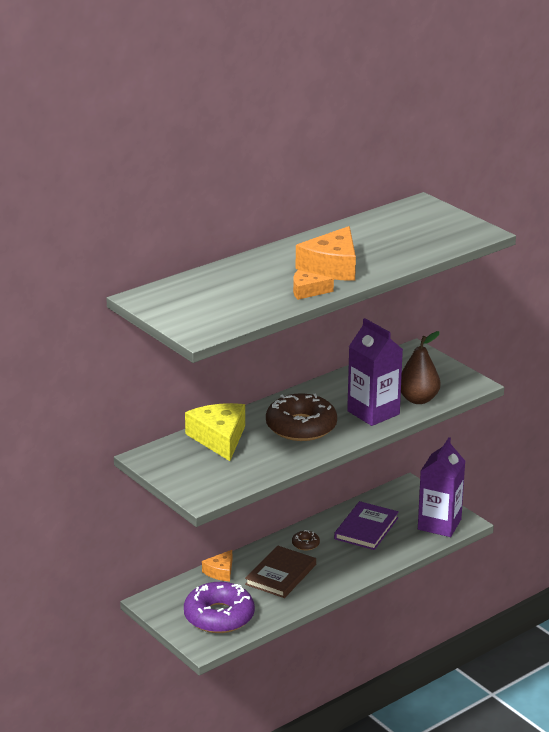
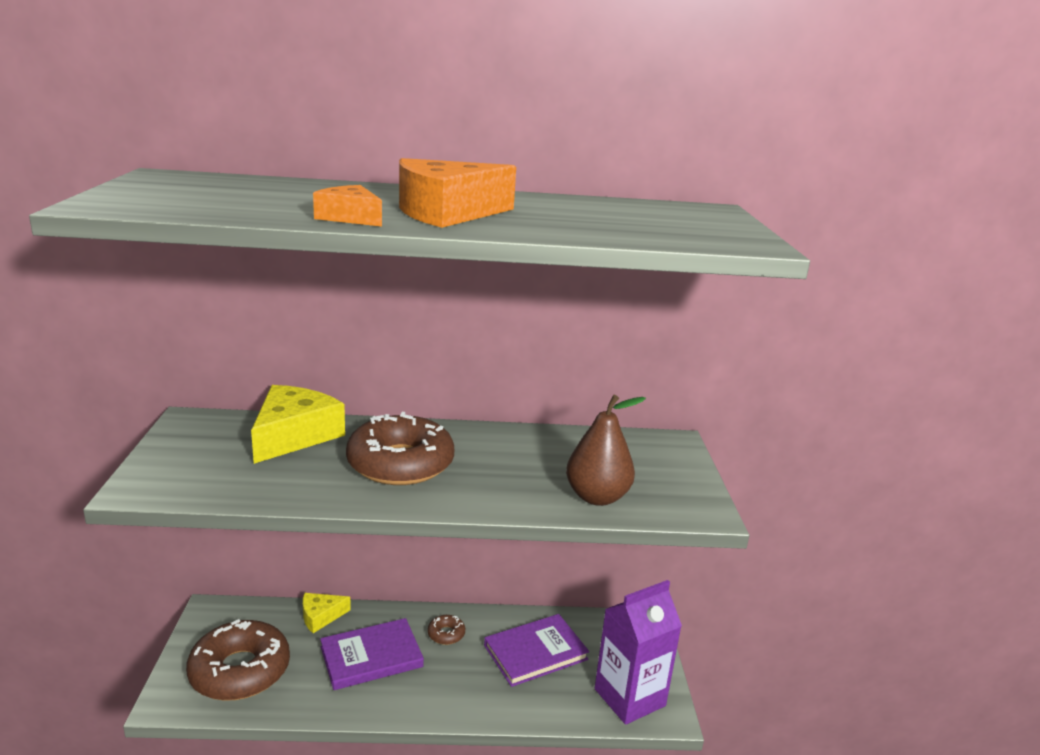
camera: 35 degrees right, 5 degrees down
purple donut [184,582,255,633] -> brown donut [186,619,290,701]
orange cheese [202,550,232,581] -> yellow cheese [303,593,351,633]
brown book [245,545,316,598] -> purple book [320,618,424,690]
purple carton [347,318,403,426] -> none

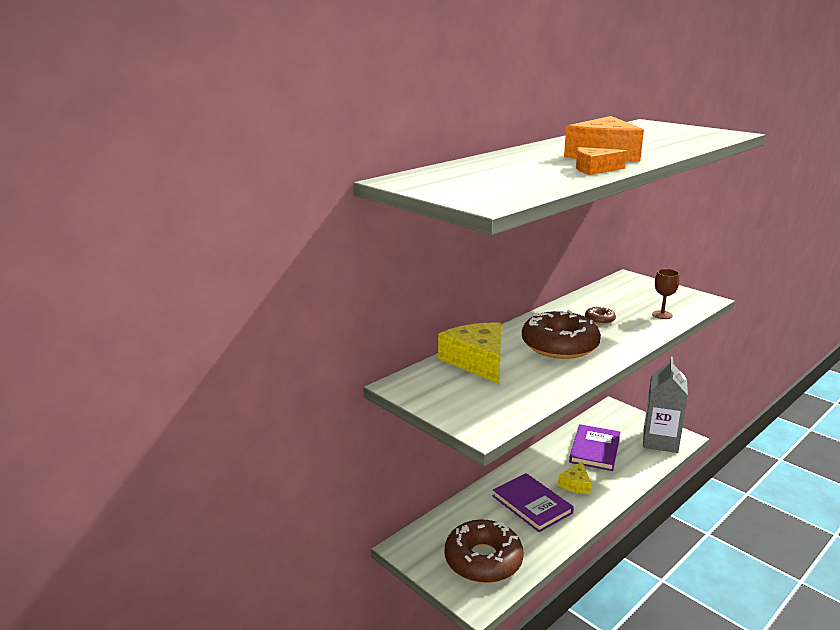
camera: 40 degrees left, 0 degrees up
yellow cheese [303,593,351,633] -> yellow cheese moved to [558,462,591,494]
purple book [320,618,424,690] -> purple book turned 60 degrees counterclockwise [493,473,574,532]
brown donut [428,615,465,645] -> brown donut moved to [585,306,616,325]
brown pear [566,395,646,506] -> brown goblet [652,269,680,319]
purple carton [595,580,682,725] -> grey carton [643,357,688,453]

